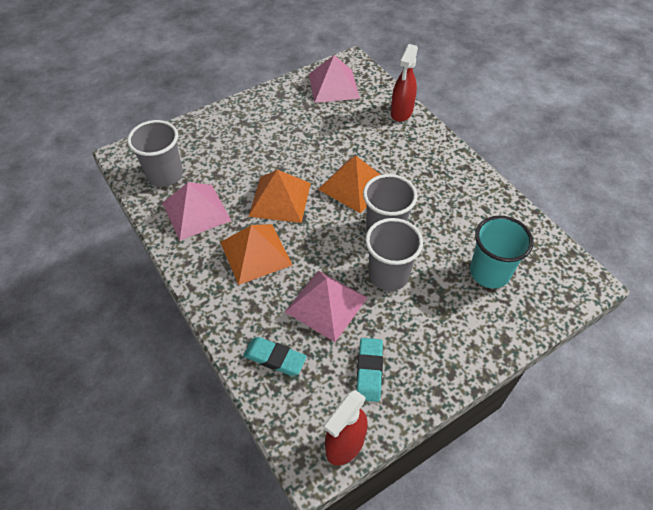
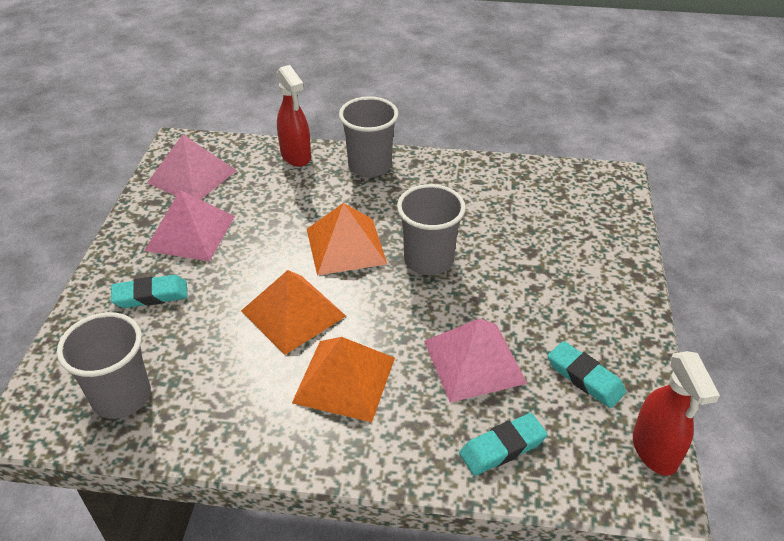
camera: 50 degrees left, 10 degrees down
pink pyramid [162,182,231,241] -> pink pyramid moved to [144,190,235,261]
grey cup [365,218,423,291] -> grey cup moved to [339,96,399,177]
turquoise cup [470,215,534,288] -> none
none -> turquoise eraser [111,275,188,308]

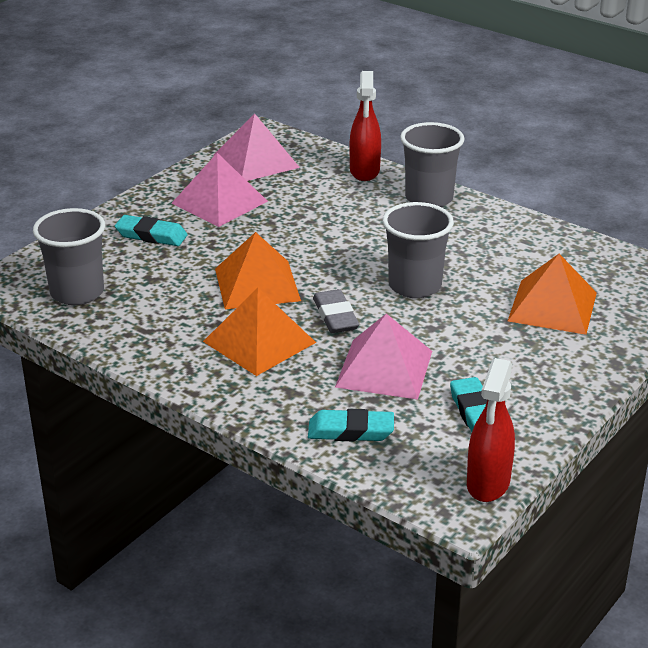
camera: 30 degrees right, 10 degrees down
orange pyramid [307,203,387,276] -> orange pyramid moved to [508,254,597,335]
none -> grey eraser [313,289,359,333]

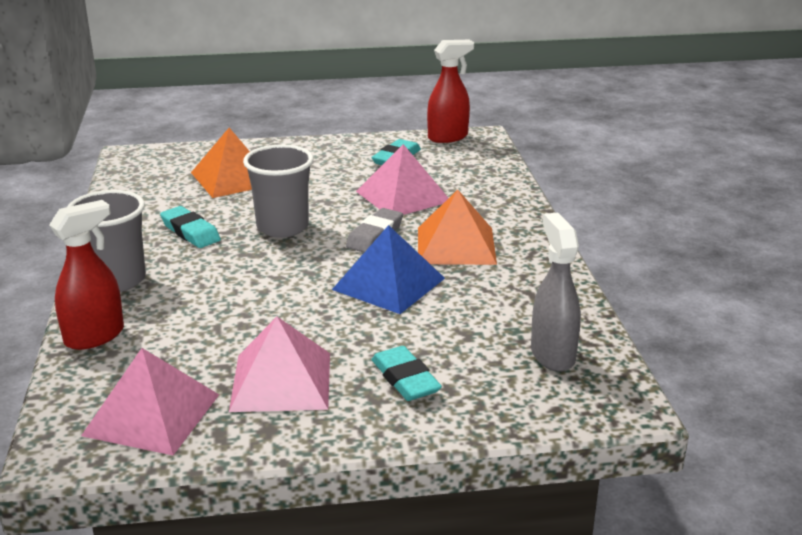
camera: 135 degrees left, 5 degrees down
grey cup [33,208,105,305] -> grey spray bottle [531,213,581,372]
orange pyramid [215,232,301,309] -> blue pyramid [332,225,445,314]
turquoise eraser [308,409,394,442] -> turquoise eraser moved to [160,206,221,248]

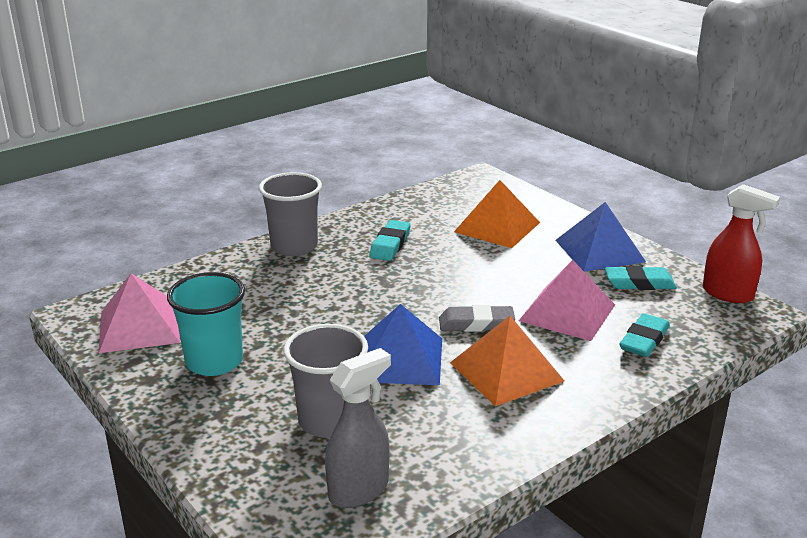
camera: 60 degrees right, 0 degrees up
red spray bottle [49,200,124,350] -> none
pink pyramid [229,317,330,412] -> turquoise cup [167,272,245,376]
grey cup [243,144,313,238] -> grey cup moved to [283,324,368,438]
turquoise eraser [371,346,442,401] -> turquoise eraser moved to [619,313,670,357]
none -> blue pyramid [555,202,646,272]

